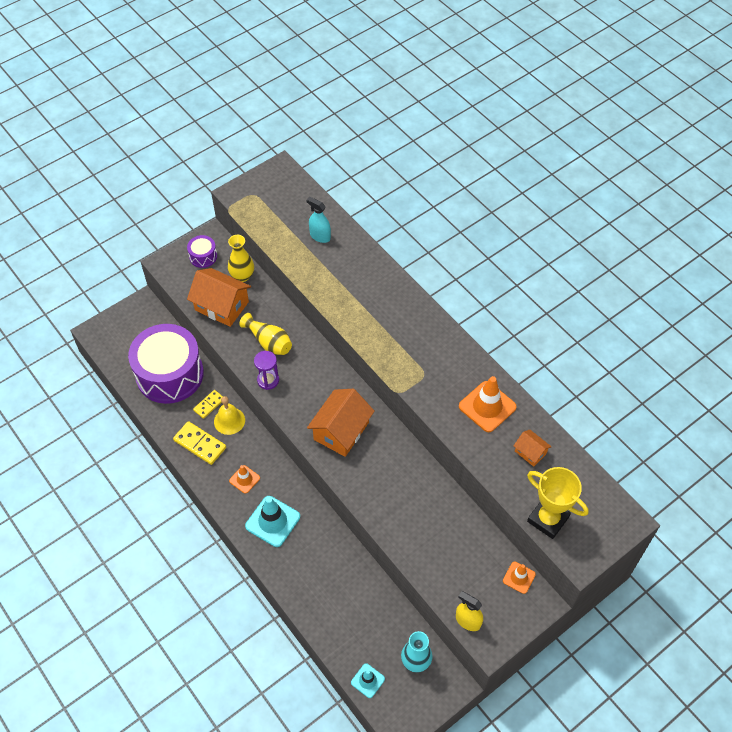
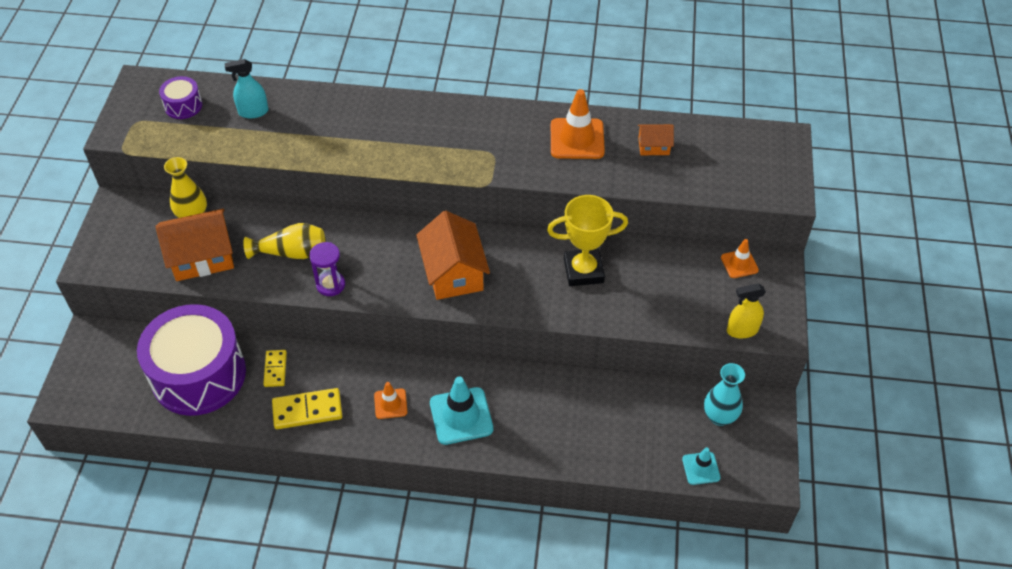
camera: 45 degrees left, 5 degrees down
purple drum [187,235,217,268] -> purple drum moved to [159,76,202,119]
yellow bell [214,396,245,435] -> none
yellow trophy [527,467,589,539] -> yellow trophy moved to [547,195,628,286]

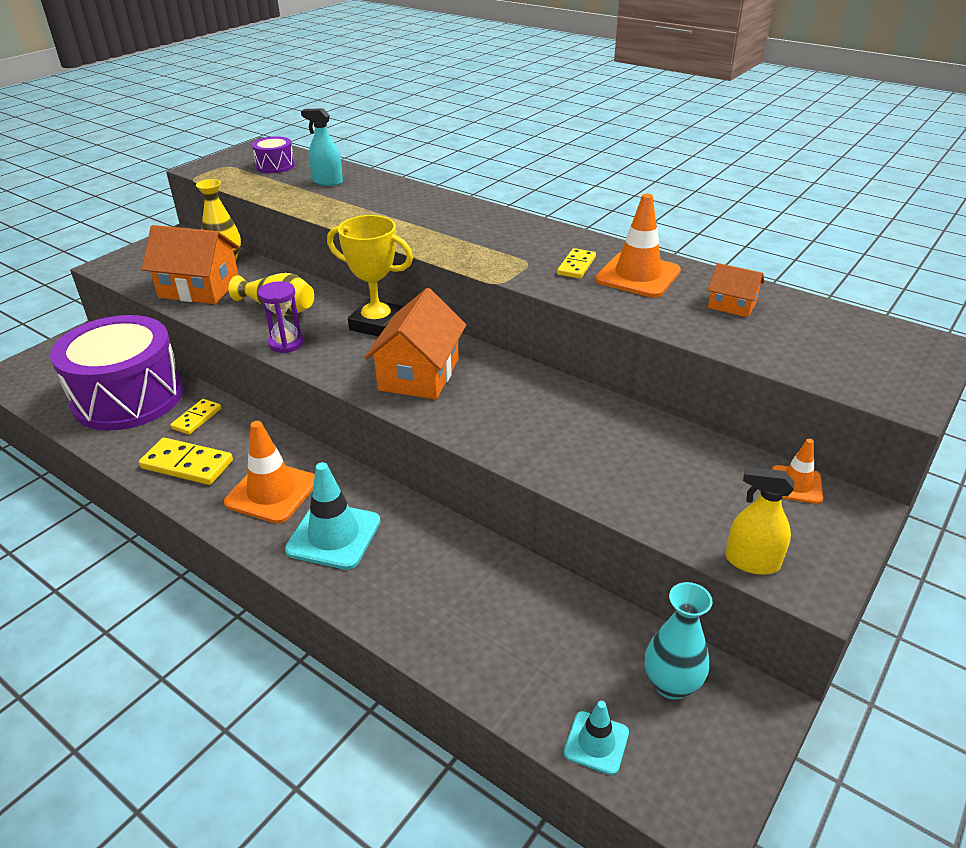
camera: 30 degrees right, 15 degrees down
orange traffic cone [374,382,407,419] -> orange traffic cone [224,421,315,524], size x1.76
yellow trophy [547,195,628,286] -> yellow trophy moved to [327,215,413,337]
none -> yellow domino [557,248,596,279]

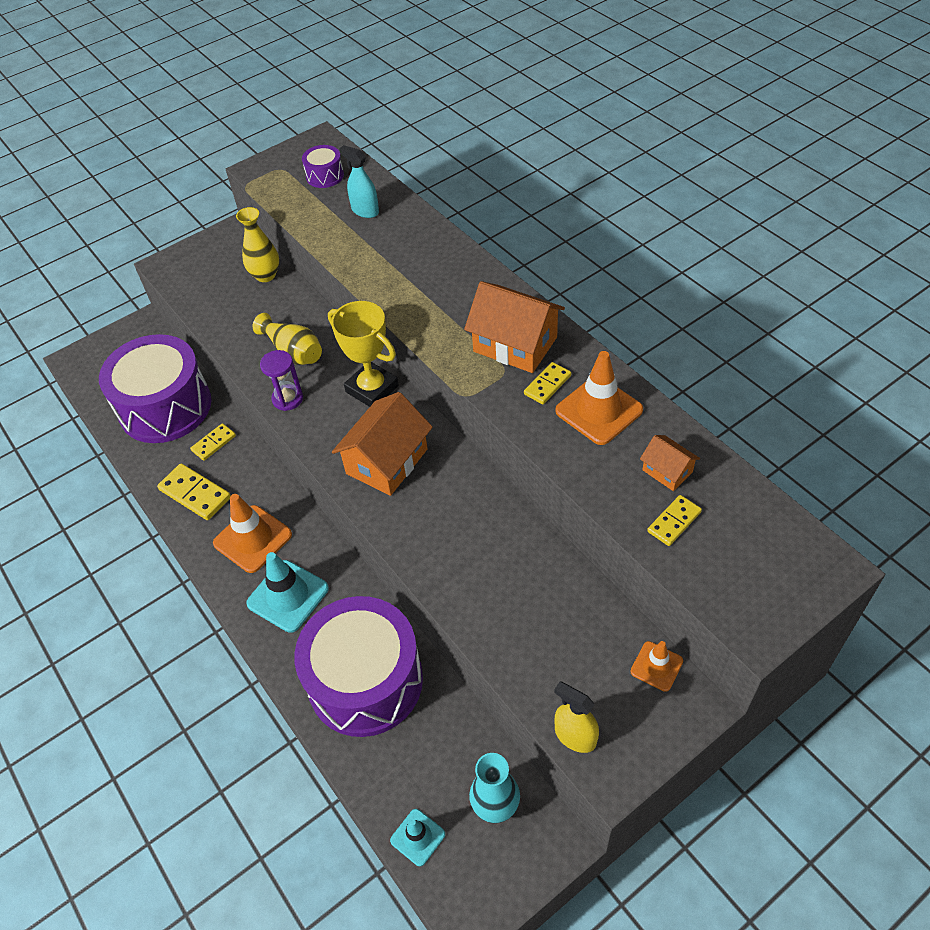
camera: 20 degrees right, 15 degrees up
orange house [142,225,240,304] -> orange house moved to [464,281,565,373]
none -> purple drum [294,596,423,737]
none -> yellow domino [647,495,702,546]

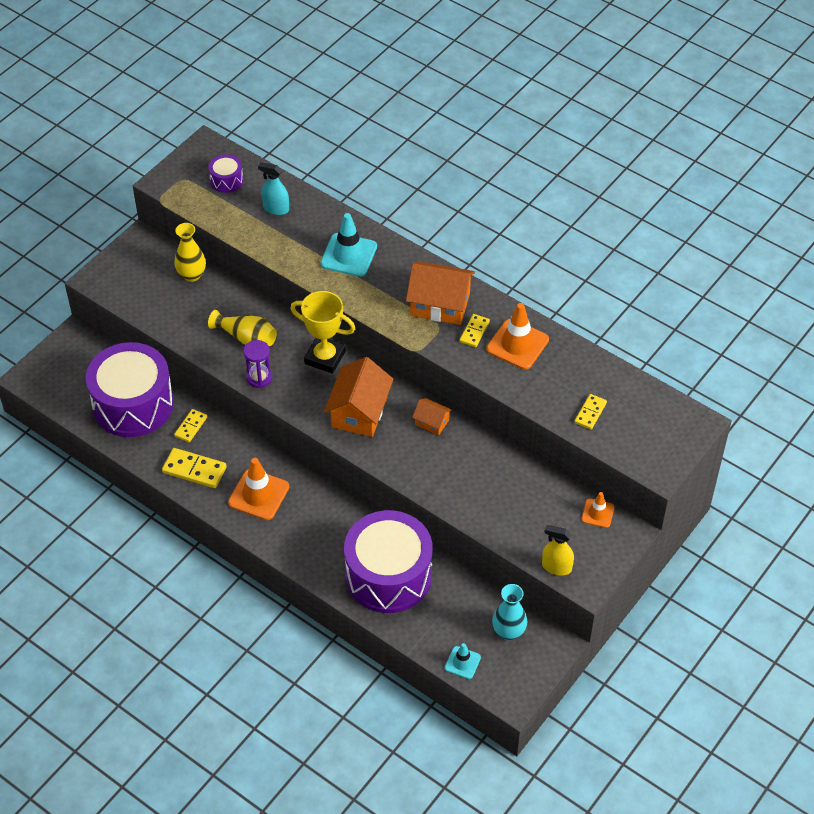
camera: 20 degrees left, 0 degrees up
turquoise traffic cone [246,552,329,633] -> turquoise traffic cone moved to [320,213,377,277]
orange house [640,435,700,491] -> orange house moved to [412,398,452,435]

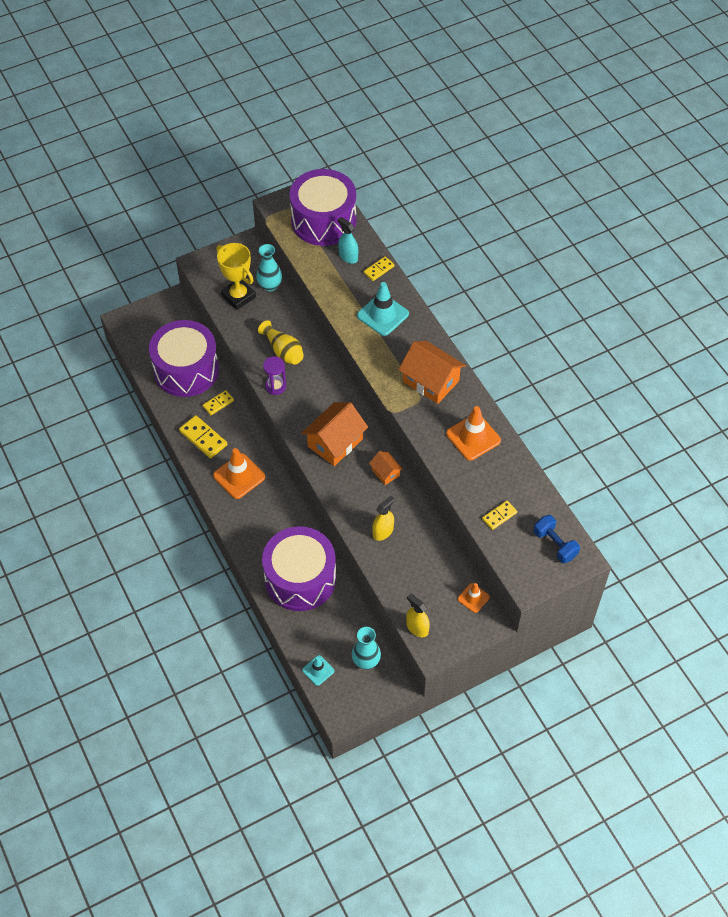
camera: 25 degrees right, 5 degrees up
yellow vase [174,223,206,282] -> turquoise vase [256,244,282,292]
purple drum [208,154,244,193] -> purple drum [290,169,357,246], size x2.36
yellow trophy [290,291,355,374] -> yellow trophy moved to [217,243,256,310]
yellow domino [459,314,490,347] -> yellow domino moved to [364,256,395,281]
none -> yellow spray bottle [372,496,395,541]
none -> blue dumbbell [533,515,580,563]

